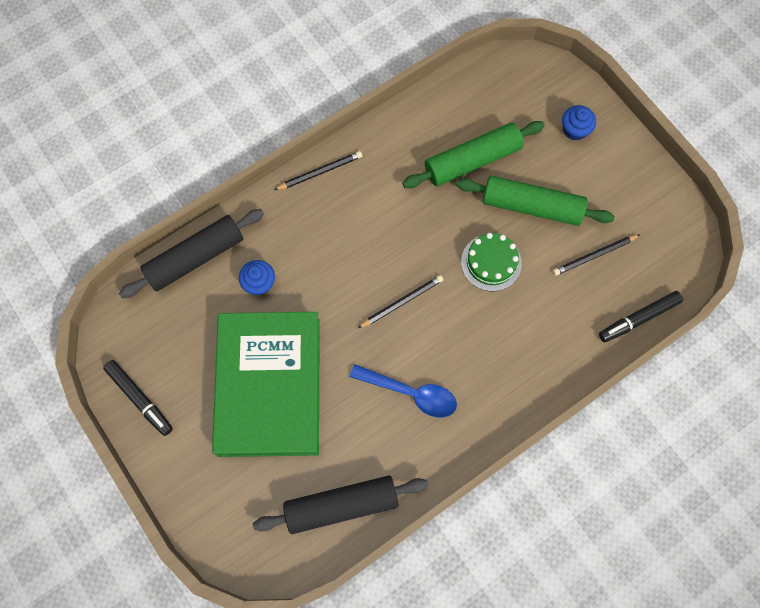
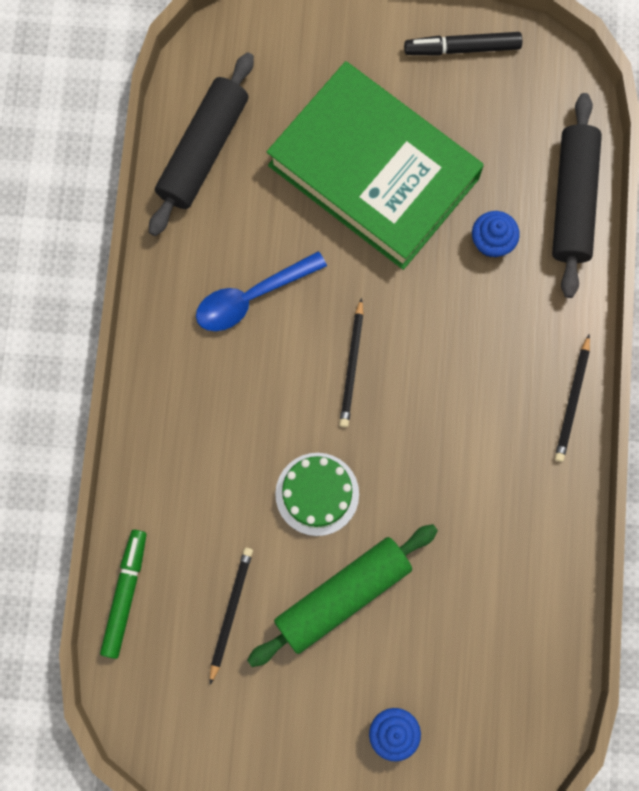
camera: 130 degrees right, 5 degrees up
green rolling pin [402,121,545,188] -> none
black marker [599,291,683,342] -> green marker [100,530,147,659]

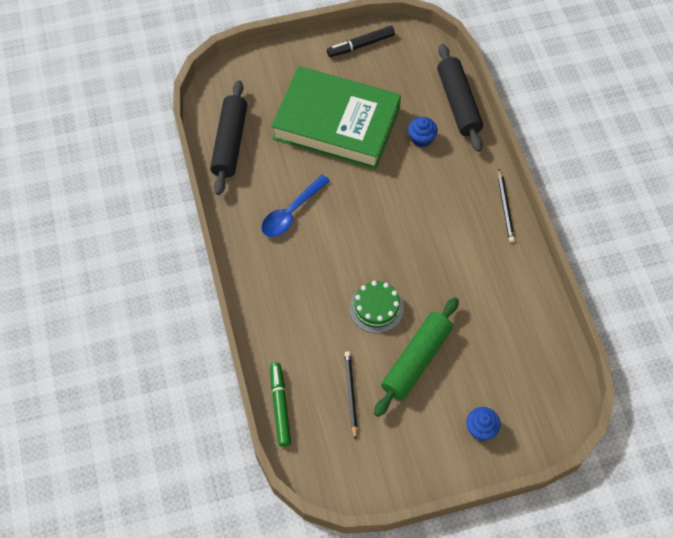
camera: 20 degrees left, 15 degrees down
black pencil [339,298,364,427] -> none

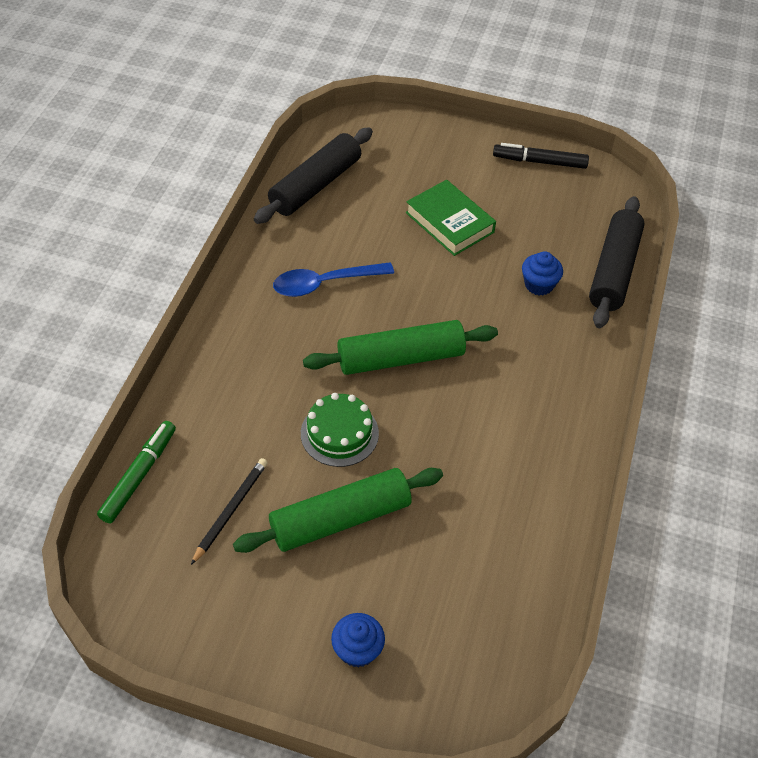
camera: 30 degrees right, 10 degrees down
green book [271,66,401,169] -> green book [406,180,496,256], size x0.52
black pencil [498,169,515,242] -> none
none -> green rolling pin [303,320,498,375]

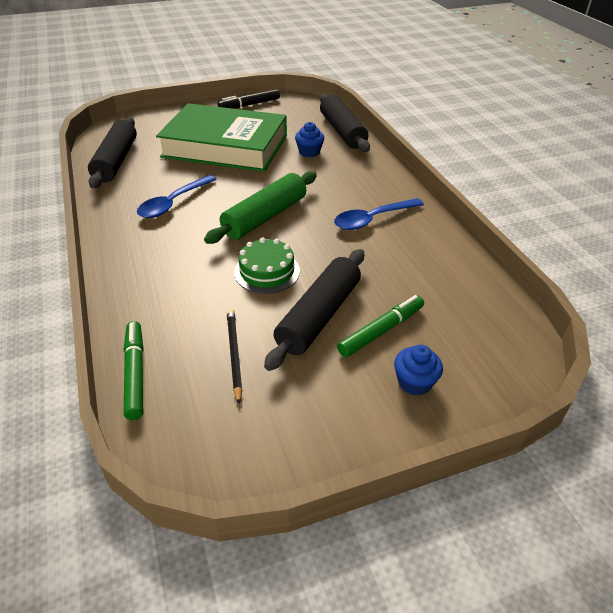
camera: 35 degrees left, 10 degrees down
green rolling pin [233,468,443,553] -> black rolling pin [264,249,364,371]
green book [406,180,496,256] -> green book [156,103,287,172], size x1.94
none -> blue spoon [334,198,424,230]
none -> green marker [337,295,424,357]

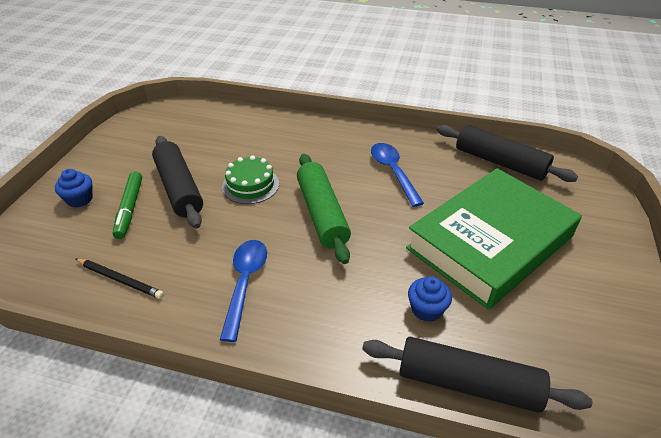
camera: 125 degrees right, 0 degrees up
green marker [124,321,144,420] -> none
black marker [218,89,280,109] -> none
black pencil [227,309,243,404] -> black pencil moved to [75,259,164,299]

